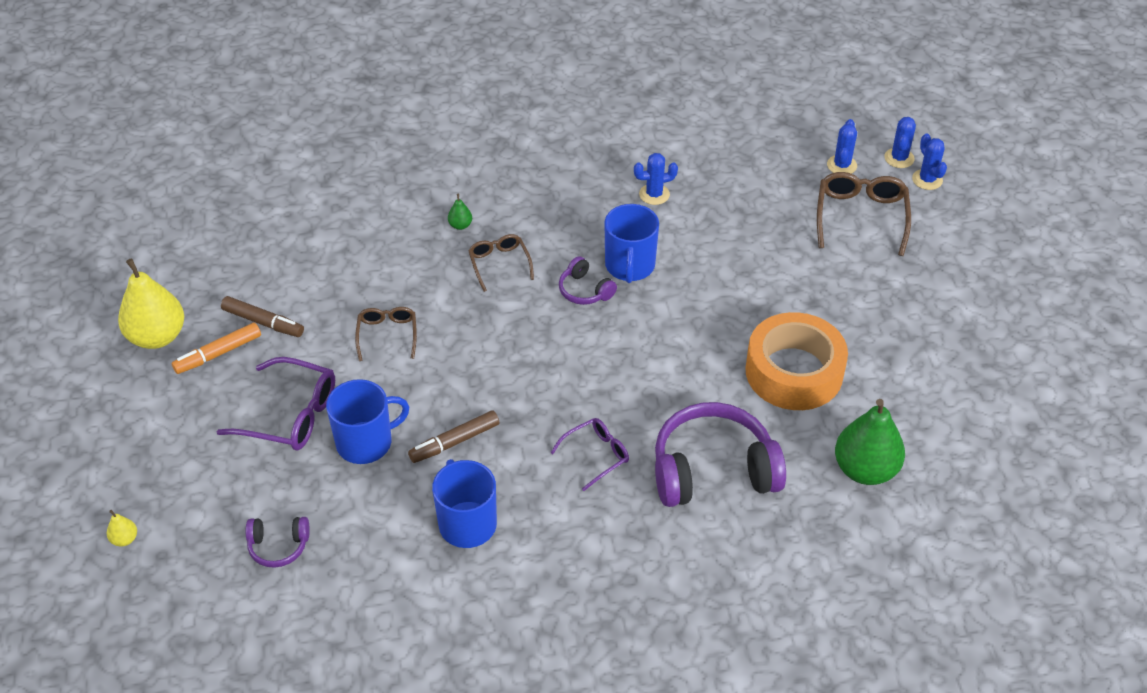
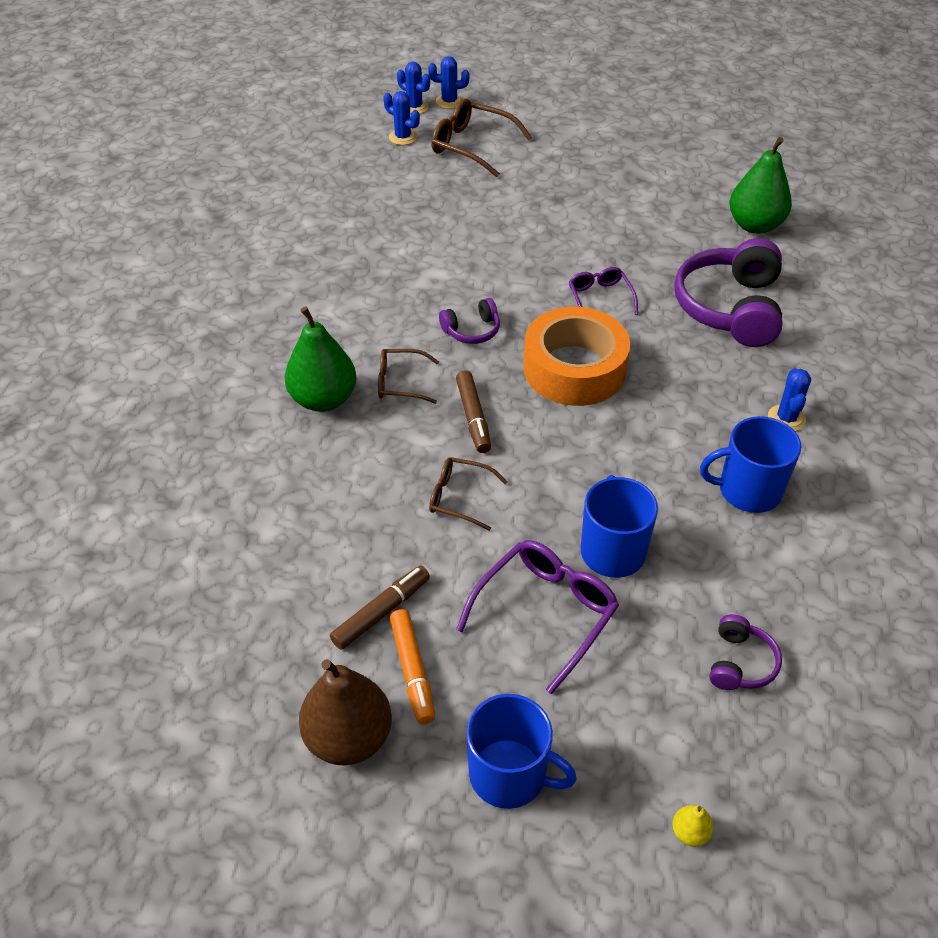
camera: 70 degrees left, 0 degrees up
yellow pear [118,258,184,349] -> brown pear [299,659,392,766]
brown marker [408,410,499,463] -> brown marker moved to [456,371,491,453]
green pear [448,193,472,230] -> green pear [285,306,357,412], size x2.40
purple glasses [550,418,629,491] -> purple glasses moved to [569,267,638,315]
blue mug [605,204,659,283] -> blue mug moved to [467,694,577,809]
blue cactus [634,153,678,205] -> blue cactus moved to [768,368,811,431]
orange tape [746,312,848,410] -> orange tape moved to [523,307,630,406]

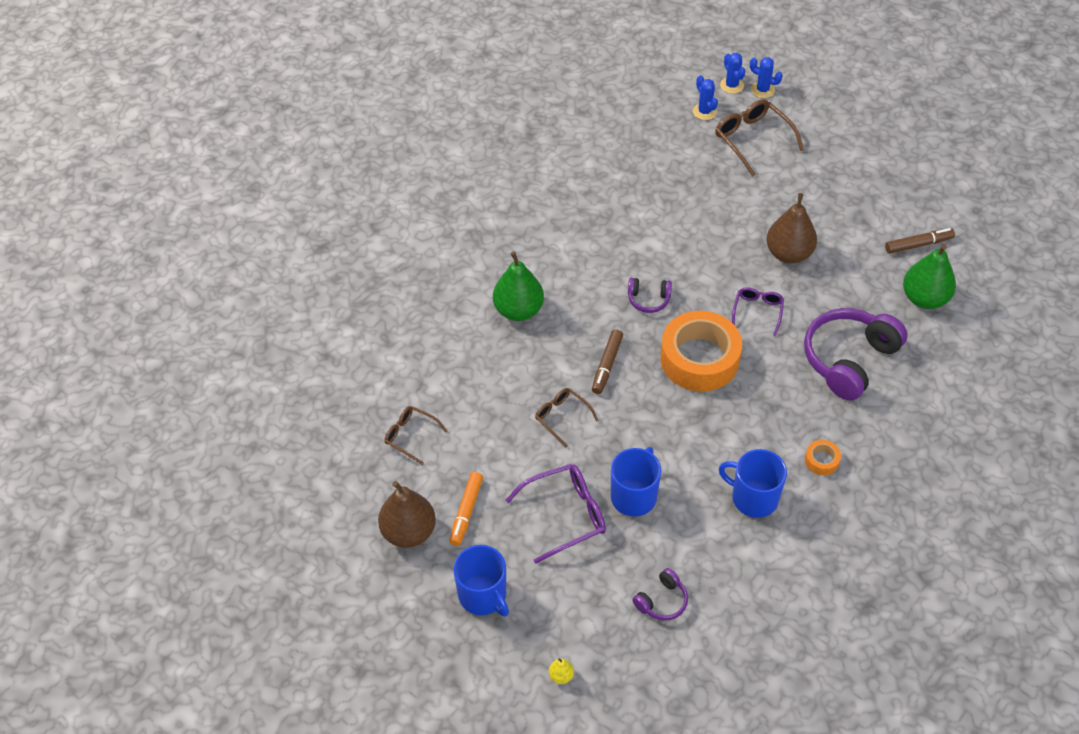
camera: 30 degrees right, 5 degrees up
brown marker [330,565,430,650] -> brown marker moved to [885,228,955,254]
brown glasses [378,349,439,404] -> brown glasses moved to [385,406,447,465]
blue cactus [768,368,811,431] -> orange tape [805,440,841,475]
none -> brown pear [766,193,817,264]

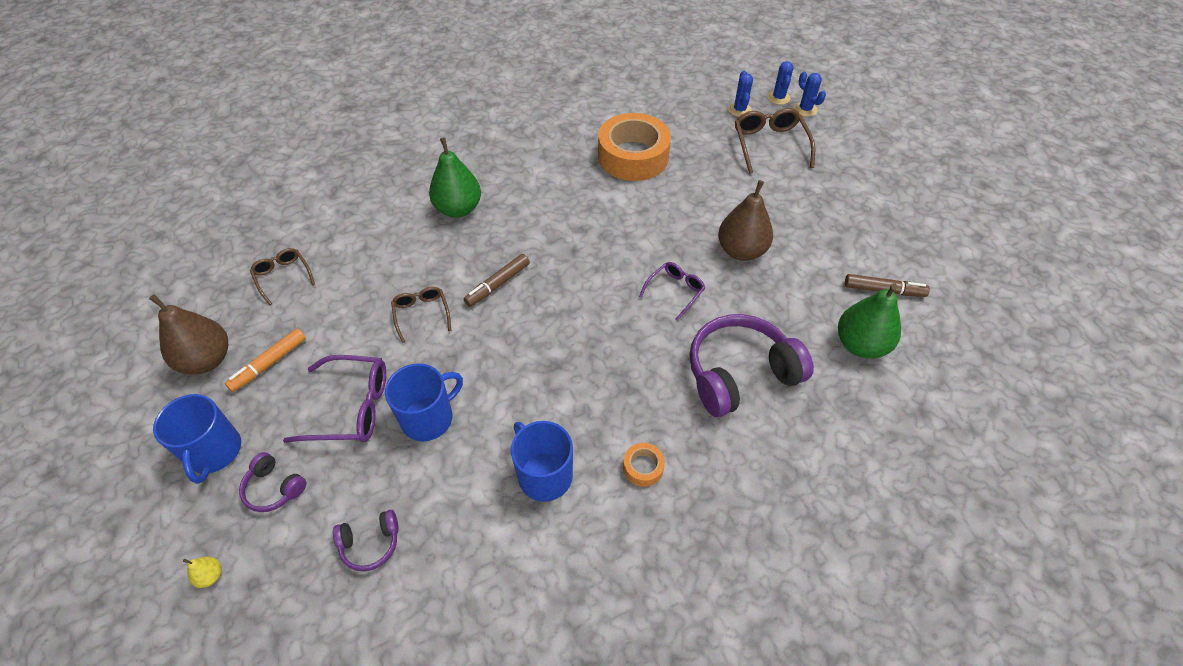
camera: 25 degrees right, 0 degrees up
purple headphones [628,278,672,313] -> purple headphones moved to [239,452,306,512]
orange tape [661,311,742,392] -> orange tape moved to [598,113,671,181]

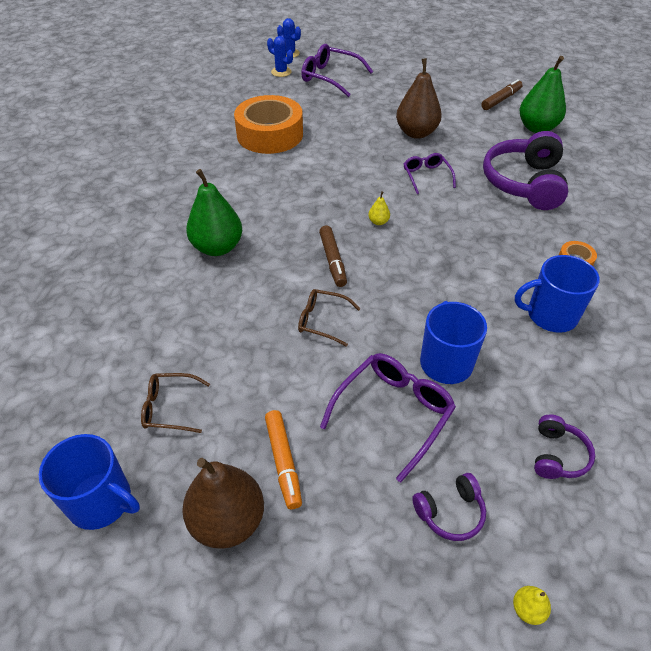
camera: 55 degrees left, 5 degrees down
blue mug [153,394,241,484] -> blue mug moved to [39,434,140,530]
brown glasses [735,108,815,174] -> purple glasses [301,44,373,97]
blue cactus [794,72,826,117] -> none
none -> yellow pear [368,191,390,225]

